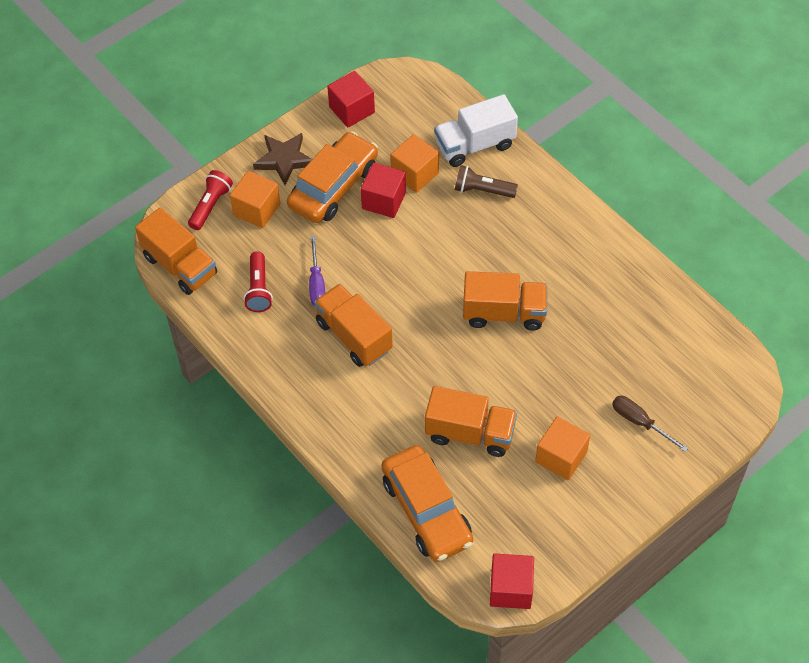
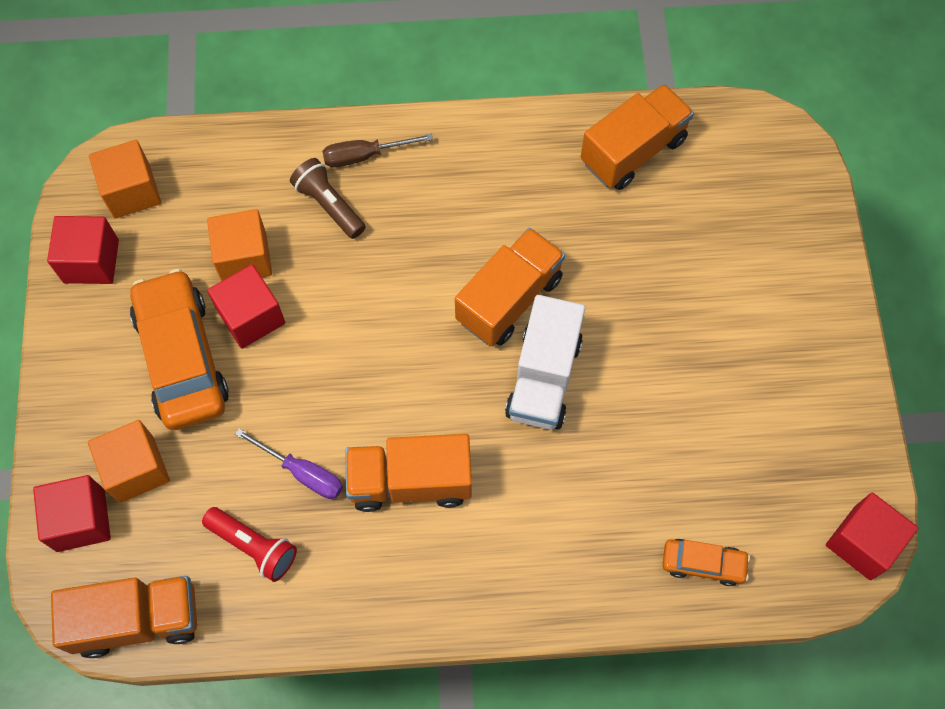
camera: 55 degrees left, 10 degrees up
red flashlight [188,170,233,230] -> red cube [33,475,111,552]
brown star [253,133,312,185] -> none
orange car [381,445,473,562] -> orange car [663,539,750,586], size x0.49
orange truck [425,386,517,457] -> orange truck moved to [581,84,694,190]
white truck [434,94,518,167] -> white truck moved to [505,295,585,430]
brown flashlight [455,165,518,198] -> brown flashlight turned 90 degrees clockwise [290,158,366,239]
orange cube [535,416,590,480] -> orange cube moved to [89,140,161,218]
brown screwdriver [612,396,688,452] -> brown screwdriver moved to [322,134,433,167]

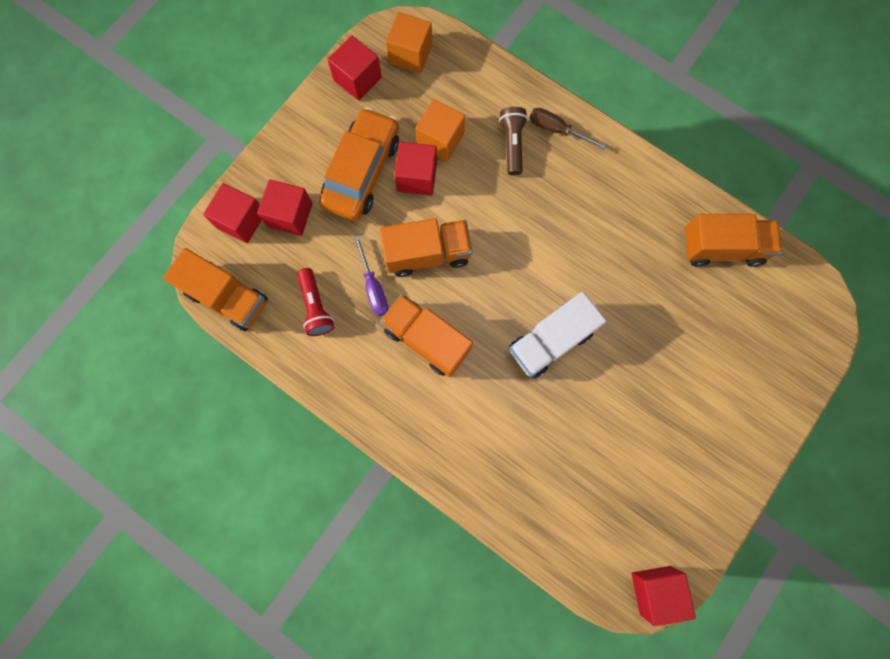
camera: 40 degrees right, 10 degrees up
orange cube [88,420,170,503] -> red cube [257,179,313,236]
orange truck [455,228,565,346] -> orange truck moved to [380,218,472,277]
orange car [663,539,750,586] -> none

